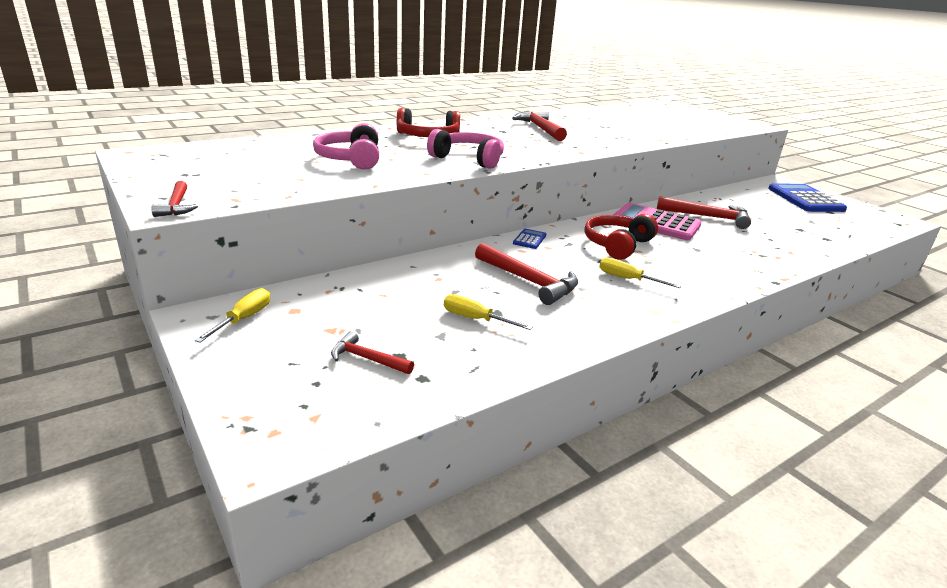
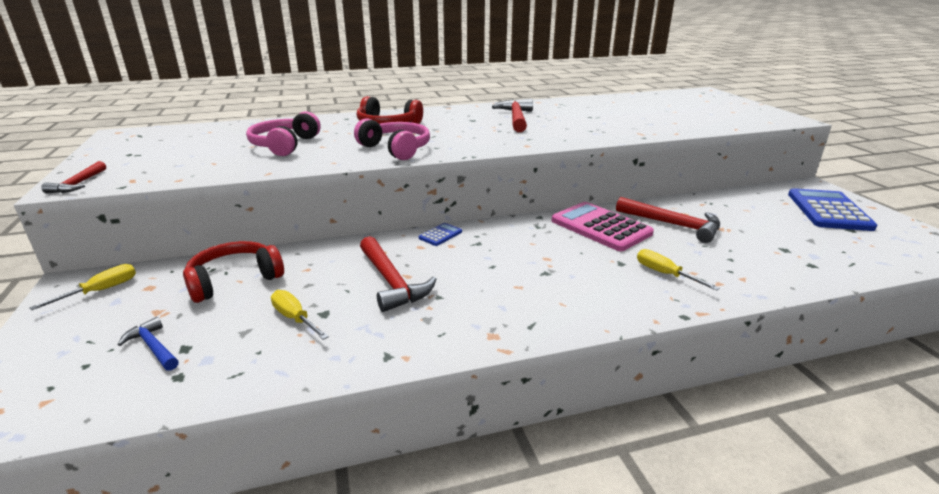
camera: 20 degrees right, 0 degrees up
red hammer [331,331,414,374] -> blue hammer [118,317,179,371]
red headphones [585,214,658,260] -> red headphones moved to [183,241,284,303]
yellow screwdriver [599,258,681,288] -> yellow screwdriver moved to [637,249,720,291]

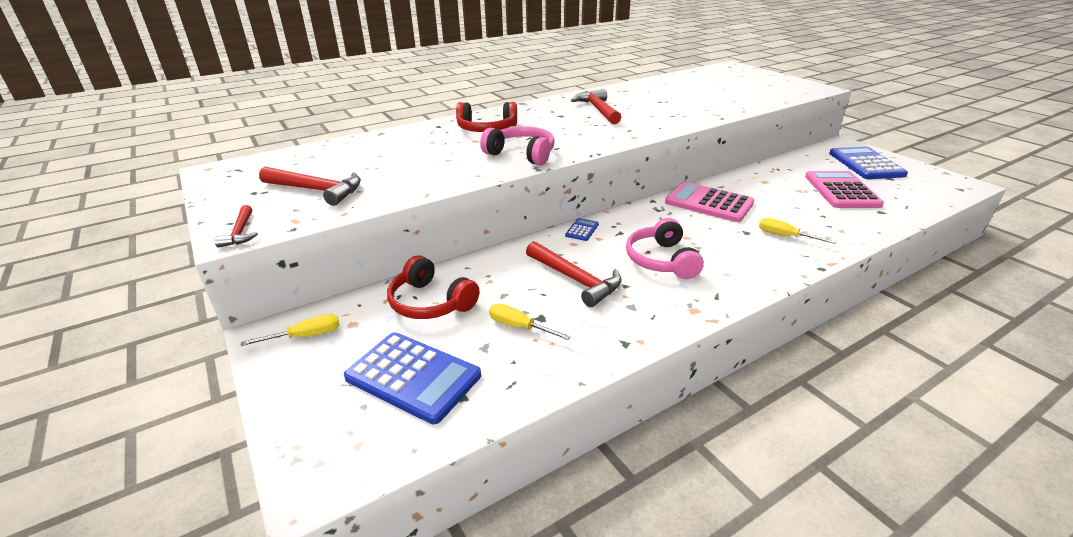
camera: 15 degrees left, 5 degrees up
yellow screwdriver [29,264,136,310] -> yellow screwdriver turned 45 degrees clockwise [241,314,339,346]
blue hammer [118,317,179,371] -> blue calculator [344,332,481,424]
red headphones [183,241,284,303] -> red headphones turned 90 degrees counterclockwise [387,255,480,319]
pink headphones [246,111,321,156] -> pink headphones moved to [626,218,704,279]
red hammer [616,197,720,243] -> red hammer moved to [259,167,361,206]
none -> pink calculator [805,171,884,208]

